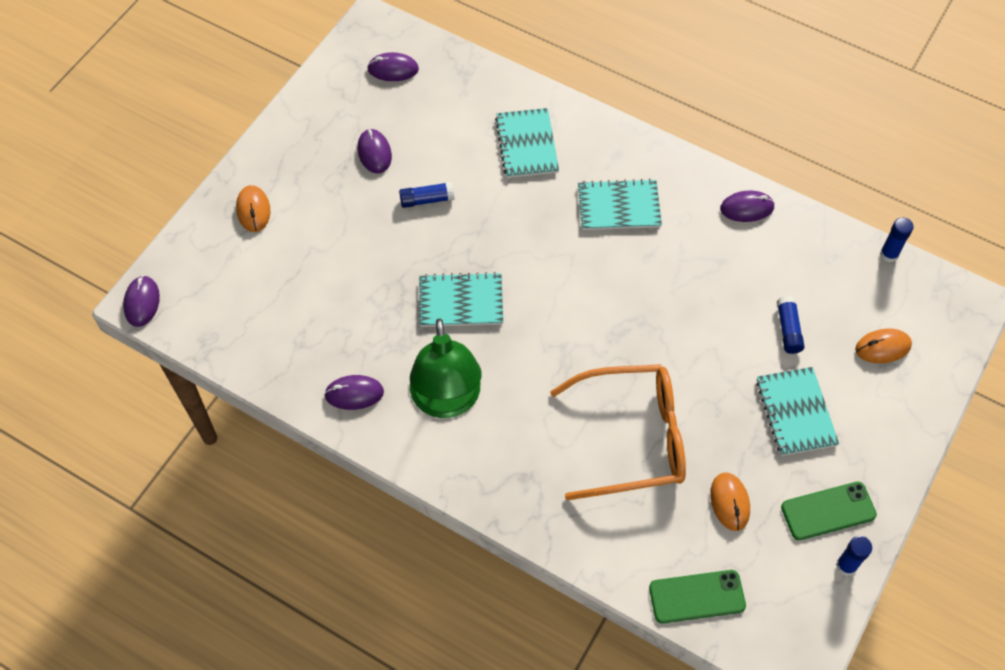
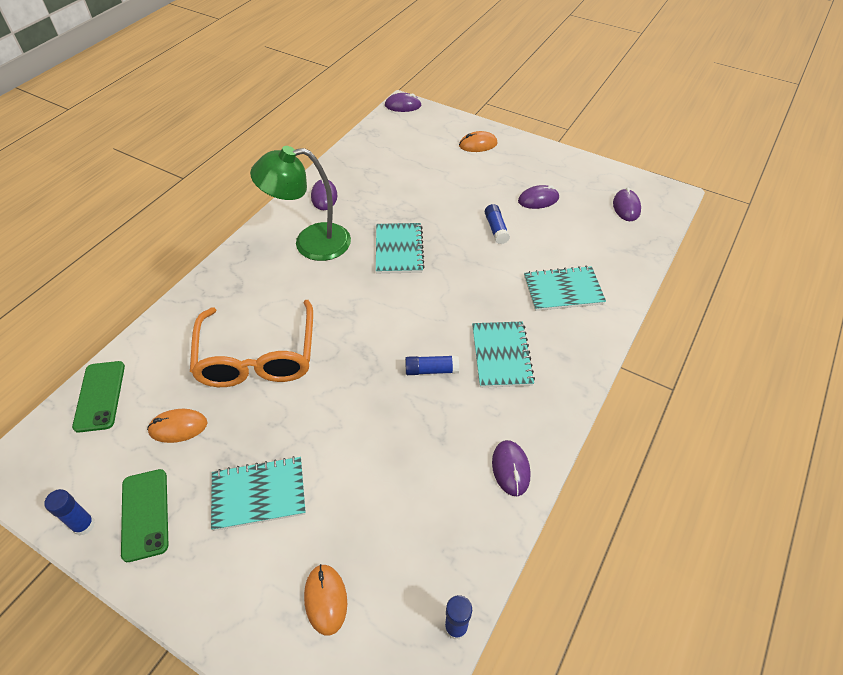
camera: 90 degrees right, 10 degrees down
blue glue stick [777,296,805,354] -> blue glue stick moved to [405,355,459,375]

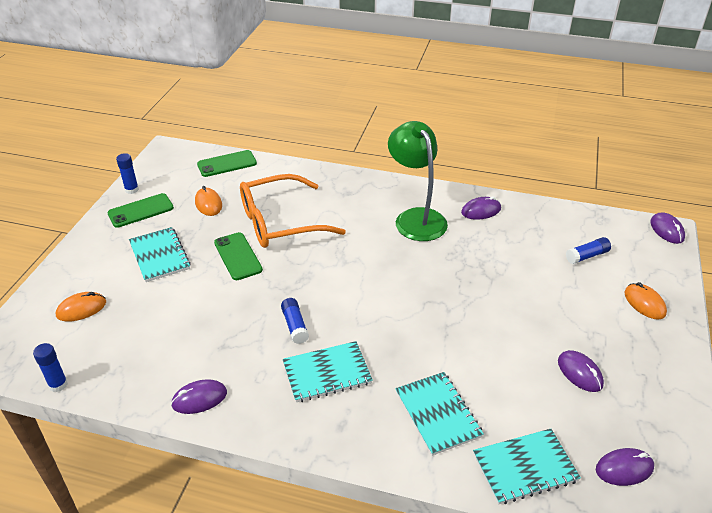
camera: 75 degrees right, 10 degrees down
turquoise notebook [376,223,425,274] -> turquoise notebook moved to [473,429,581,505]
blue glue stick [485,204,510,244] -> blue glue stick moved to [566,237,611,264]
none -> green phone [214,232,263,280]

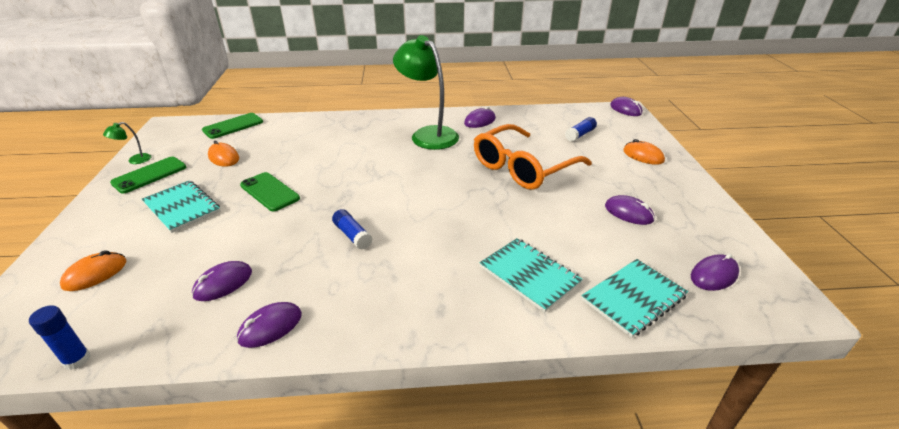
camera: 20 degrees left, 5 degrees down
blue glue stick [116,153,139,194] -> green lamp [103,122,151,164]
orange glasses [240,174,346,248] -> orange glasses moved to [474,124,592,190]
turquoise notebook [283,341,373,402] -> none
none -> purple mouse [192,261,252,301]

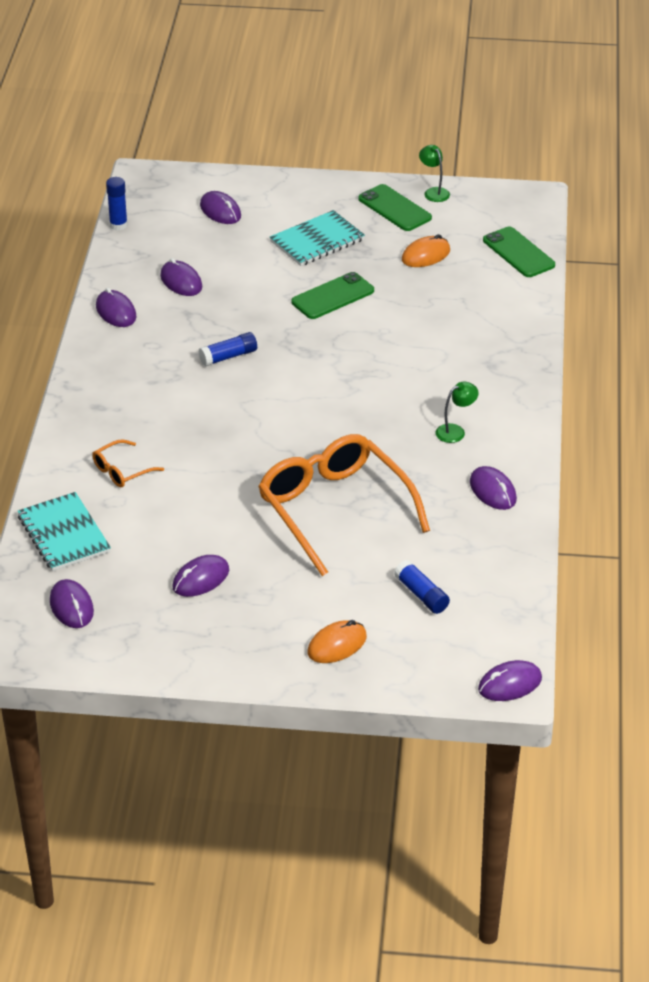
camera: 100 degrees right, 5 degrees up
orange mouse [60,250,126,291] -> purple mouse [200,191,241,224]
green lamp [393,35,459,150] -> green lamp [435,381,479,443], size x0.40
turquoise notebook [479,238,583,312] -> orange glasses [92,439,164,487]

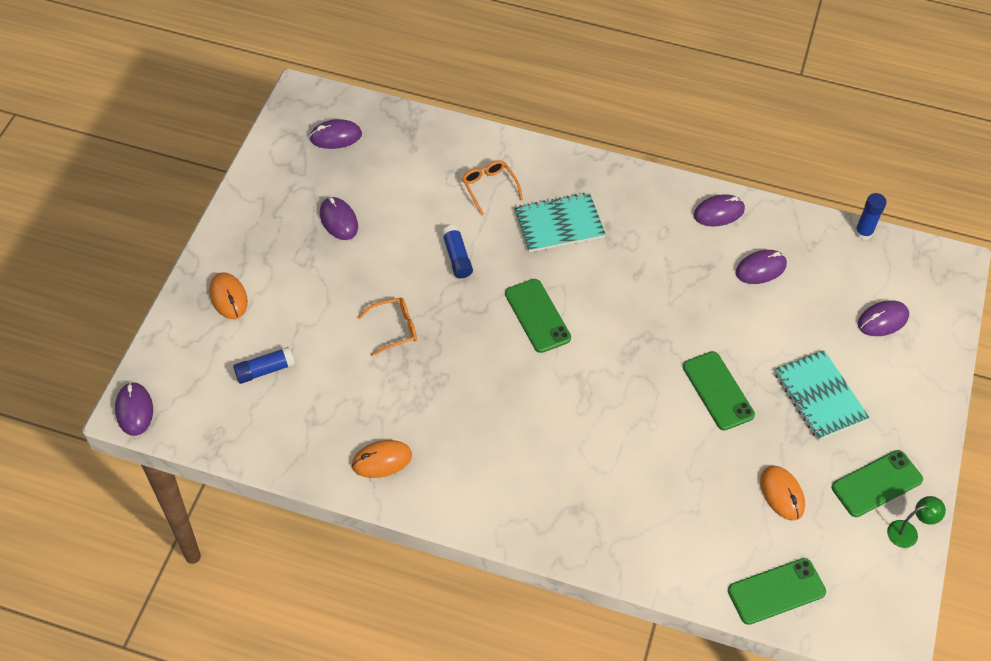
camera: 100 degrees right, 15 degrees up
turquoise notebook [18,492,111,571] -> turquoise notebook moved to [514,193,606,252]
blue glue stick [199,332,257,367] -> blue glue stick moved to [442,225,473,278]
orange glasses [258,434,430,576] -> orange glasses [358,297,417,356], size x0.43
green lamp [435,381,479,443] -> none
purple mouse [470,466,517,510] -> orange mouse [352,440,412,478]
none -> green phone [505,279,571,353]

